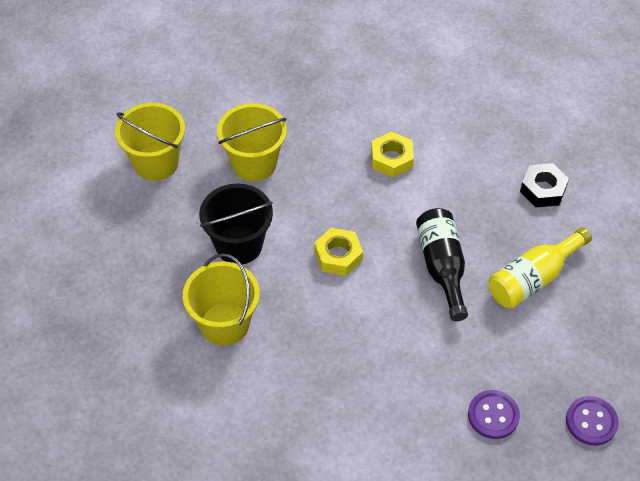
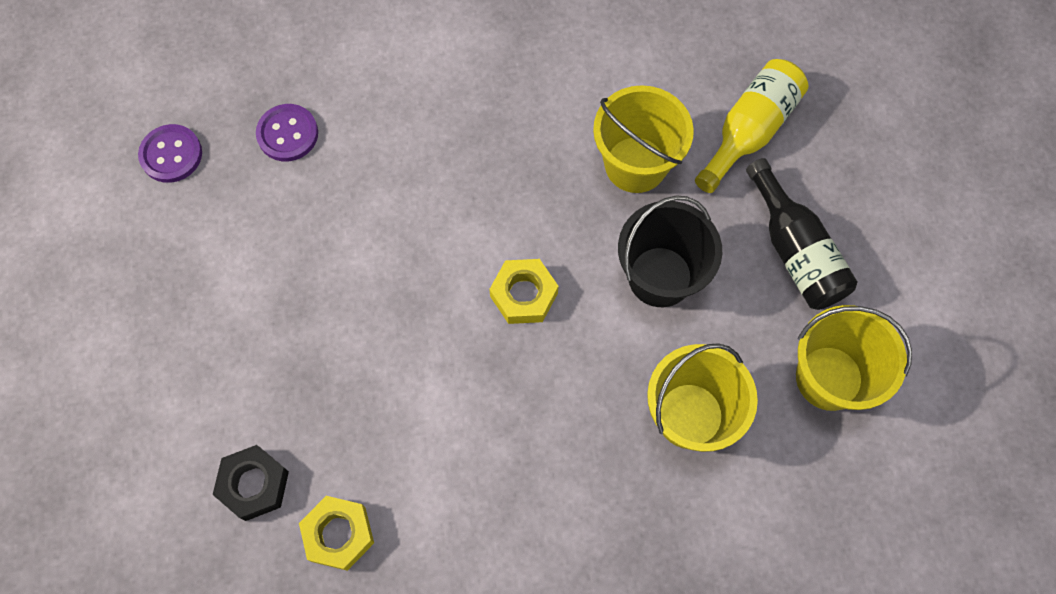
camera: 165 degrees right, 15 degrees up
yellow nut [371,131,414,178] -> yellow nut moved to [299,496,374,571]
black bottle [416,208,468,321] -> black bottle moved to [746,158,857,310]
yellow bottle [489,227,592,309] -> yellow bottle moved to [695,59,808,193]

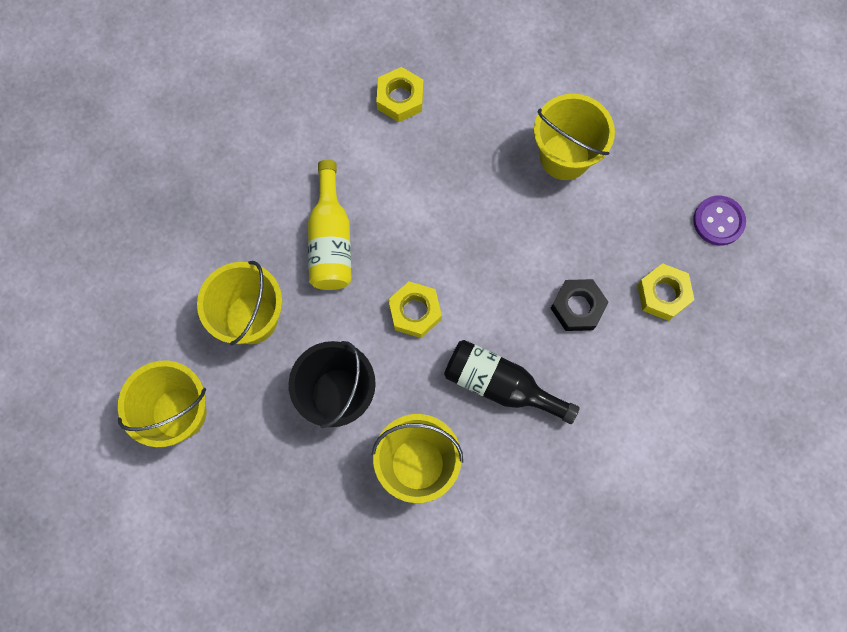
camera: 140 degrees right, 5 degrees up
black nut [213,445,289,521] -> black nut moved to [550,279,609,331]
purple button [256,104,318,161] -> yellow nut [637,263,694,321]
yellow bottle [695,59,808,193] -> yellow bottle moved to [308,160,351,290]
black bottle [746,158,857,310] -> black bottle moved to [444,340,580,424]
none -> yellow bucket [534,94,615,180]

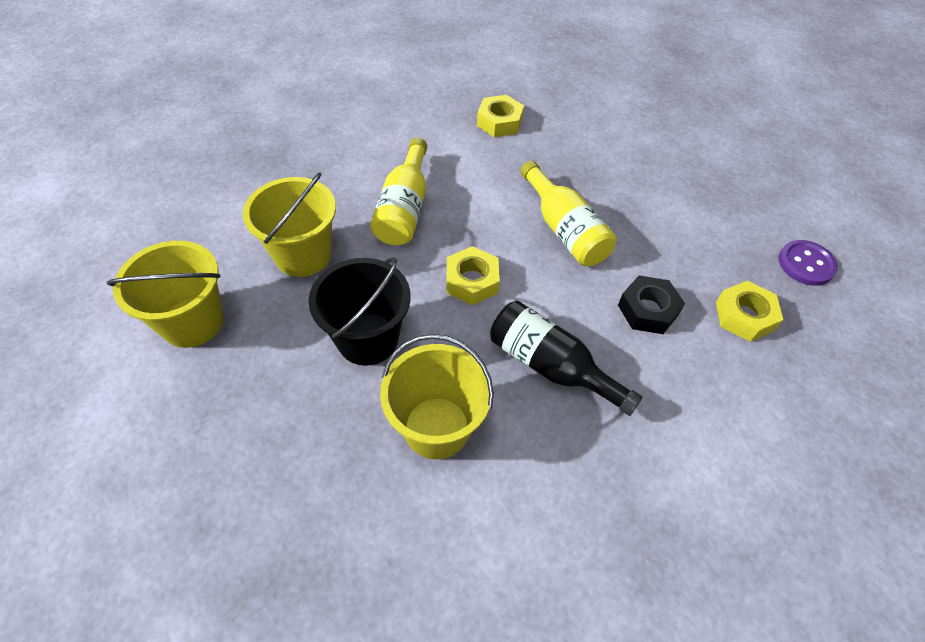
camera: 10 degrees right, 20 degrees down
yellow bucket [534,94,615,180] -> none
none -> yellow bottle [521,160,617,266]

